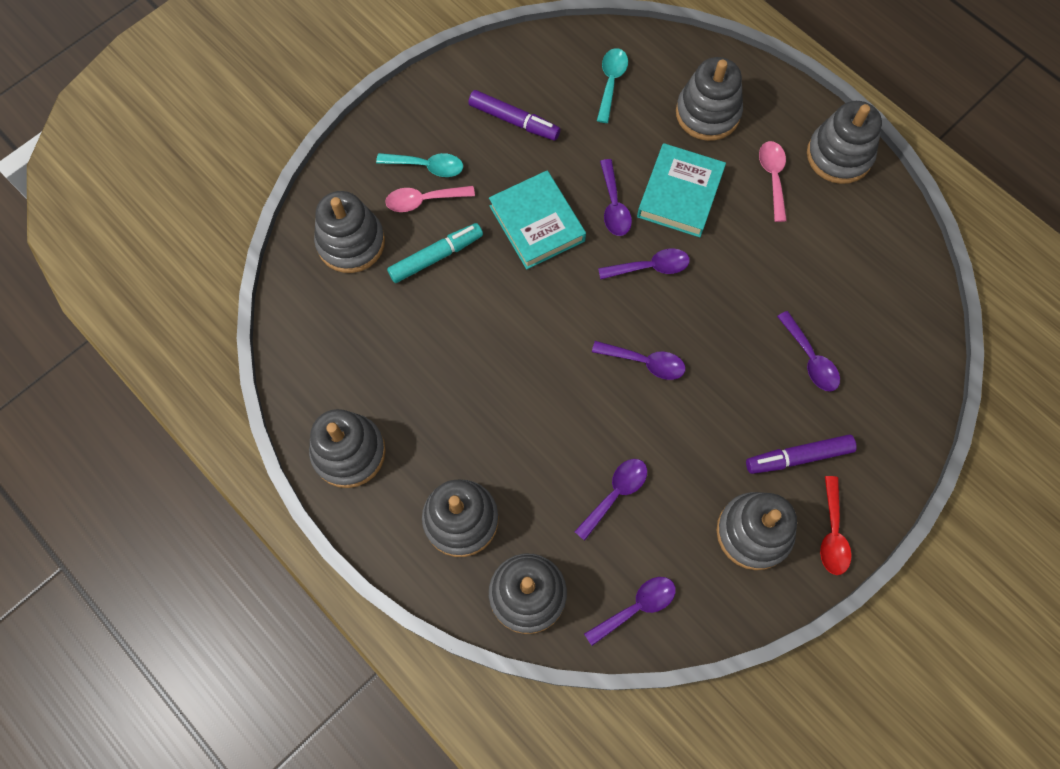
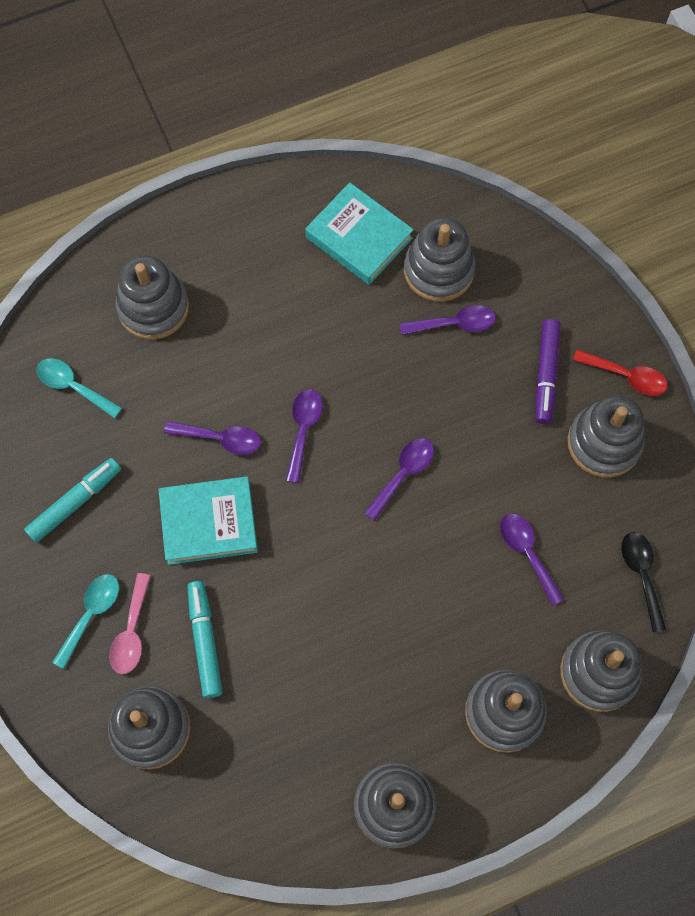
camera: 70 degrees left, 0 degrees up
purple marker [468,90,560,141] -> turquoise marker [24,458,121,543]
purple spoon [584,577,676,646] -> black spoon [621,532,667,632]
turquoise book [637,143,726,237] -> turquoise book moved to [305,183,414,285]
pink spoon [759,141,787,222] -> none
grey stacking toy [807,101,882,184] -> grey stacking toy moved to [404,217,476,302]

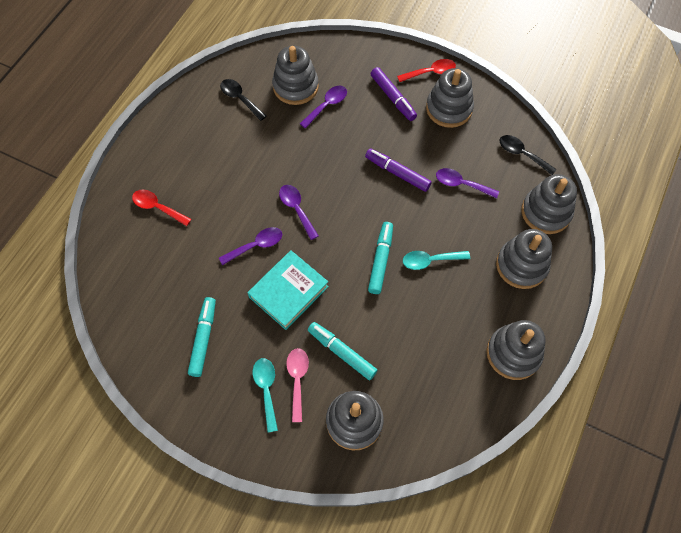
camera: 40 degrees left, 5 degrees down
turquoise spoon [37,358,122,419] -> turquoise spoon moved to [403,251,470,270]
pink spoon [109,573,151,674] -> pink spoon turned 150 degrees counterclockwise [286,348,309,422]
grey stacking toy [115,255,189,340] -> red spoon [132,190,192,226]
turquoise book [305,183,414,285] -> black spoon [220,79,266,121]
purple spoon [364,438,434,521] -> none
none -> purple marker [365,148,432,192]
none -> turquoise marker [368,222,393,294]

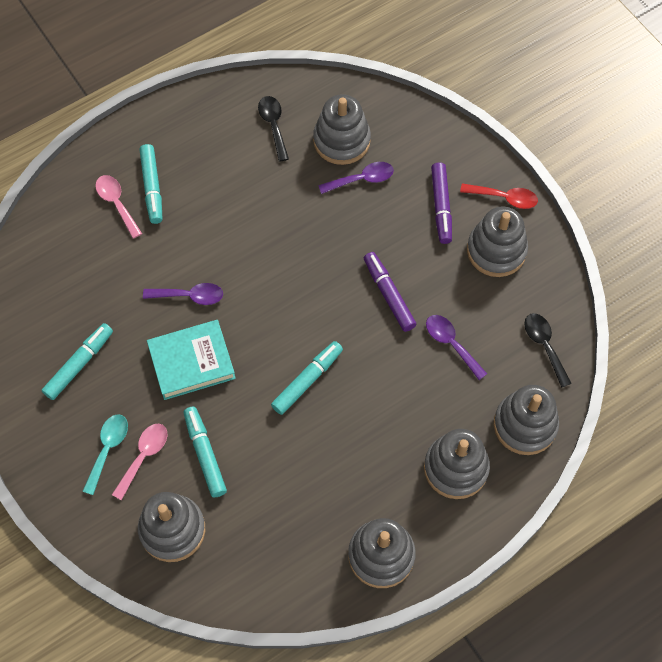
camera: 30 degrees right, 0 degrees up
red spoon [132,190,192,226] -> pink spoon [95,175,142,239]
purple spoon [279,185,319,240] -> none
turquoise spoon [403,251,470,270] -> none
none -> turquoise marker [139,144,163,224]

